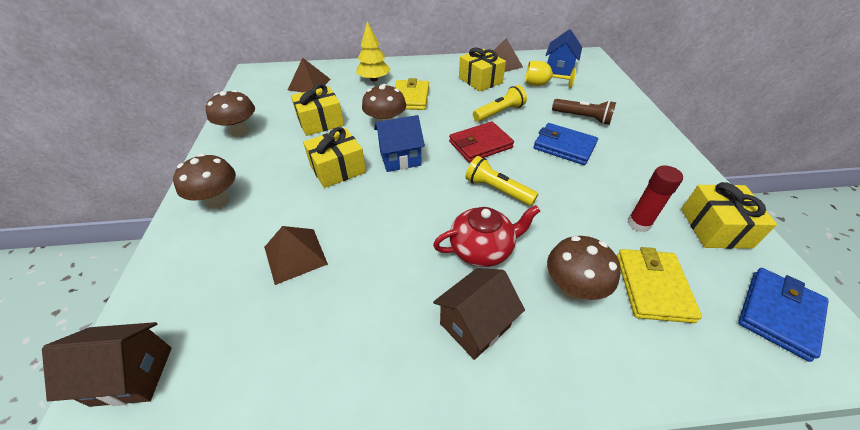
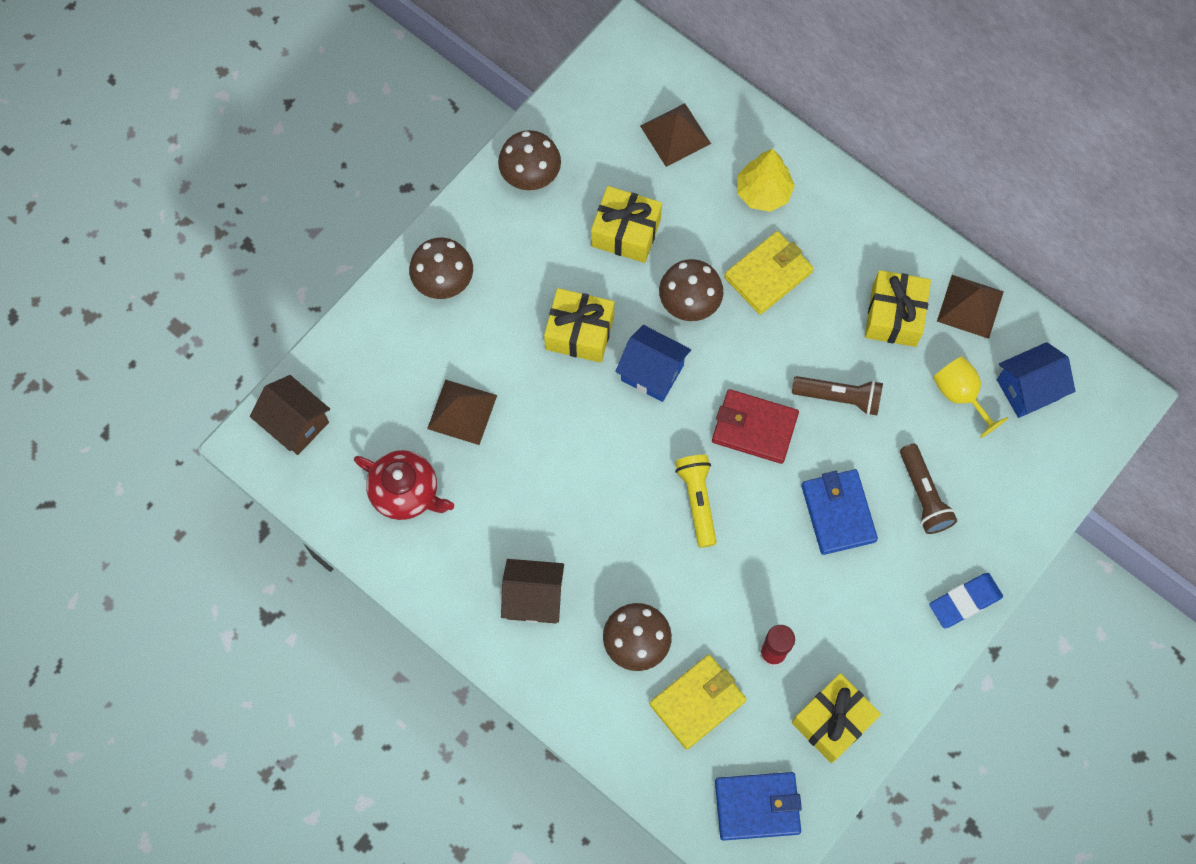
camera: 45 degrees right, 25 degrees up
red teapot [433,205,540,267] -> red teapot moved to [354,450,454,520]
yellow flashlight [473,85,527,122] -> brown flashlight [792,376,883,415]
none -> blue eraser [929,573,1003,628]

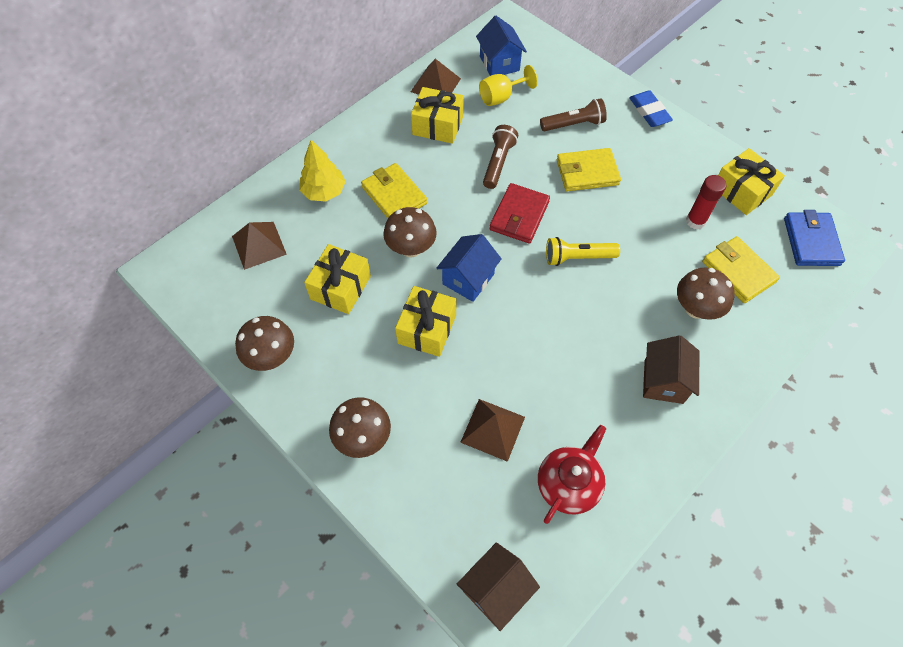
camera: 85 degrees left, 10 degrees down
blue wallet [801,469,878,555] -> yellow wallet [557,148,621,191]

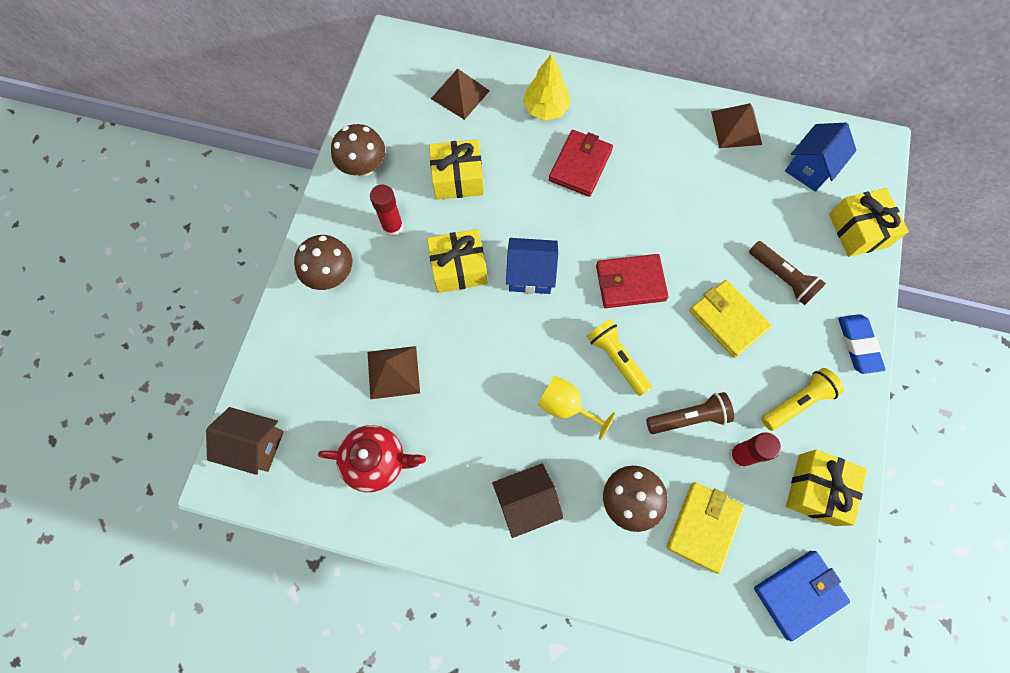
camera: 60 degrees right, 10 degrees up
yellow wallet [361,163,427,218] -> red wallet [549,130,613,197]
brown mushroom [383,207,437,258] -> none
yellow gift [411,87,464,144] -> yellow gift moved to [829,188,909,257]
yellow goblet [479,65,538,106] -> yellow goblet moved to [537,376,616,440]
brown flashlight [483,125,518,189] -> brown flashlight moved to [646,392,734,434]
blue eraser [629,90,673,127] -> blue eraser turned 45 degrees counterclockwise [838,314,886,374]
none -> red glue stick [370,185,404,237]
none -> yellow flashlight [761,368,844,431]

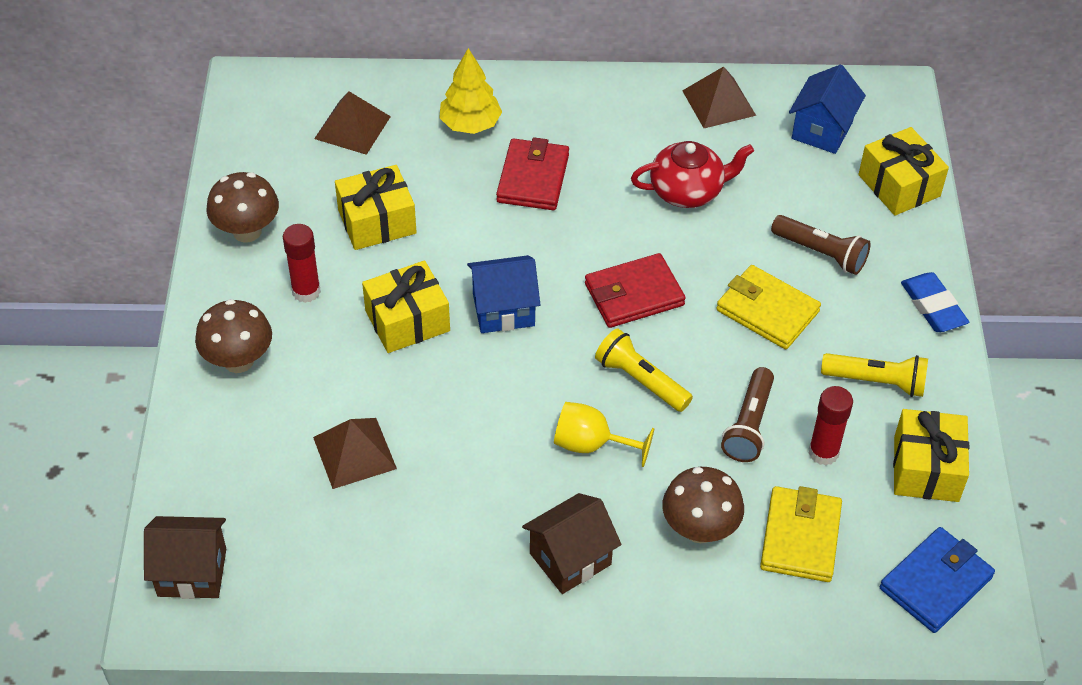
camera: 15 degrees left, 20 degrees down
red teapot [318,425,426,492] -> red teapot moved to [631,141,754,208]
brown flashlight [646,392,734,434] -> brown flashlight turned 135 degrees clockwise [721,367,774,462]
yellow flashlight [761,368,844,431] -> yellow flashlight turned 60 degrees clockwise [821,353,928,397]

